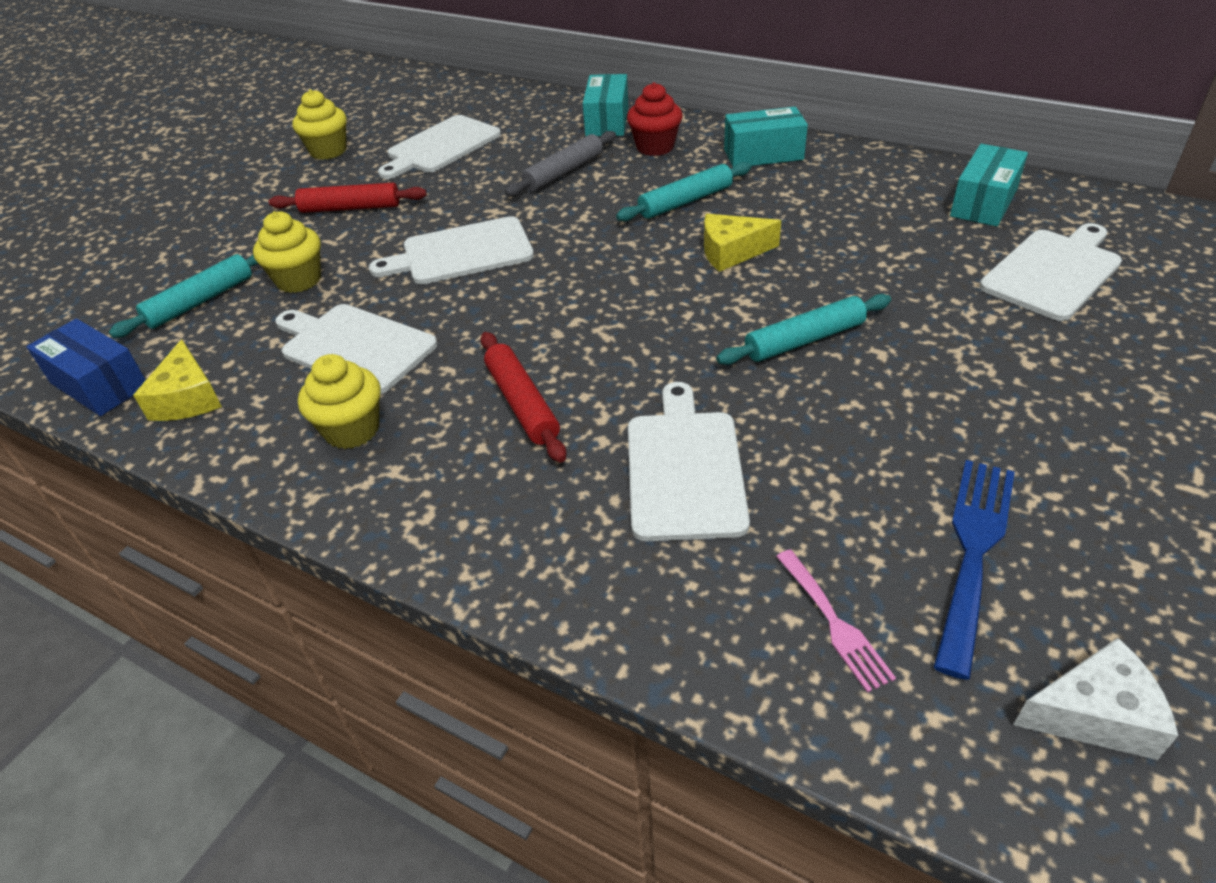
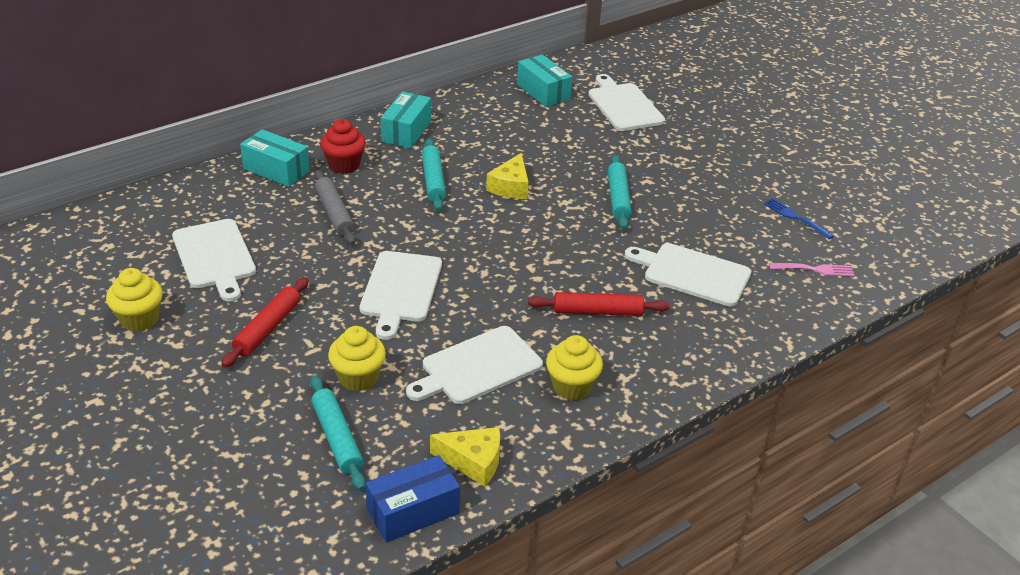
camera: 70 degrees left, 5 degrees down
blue fork [934,460,1015,680] -> blue fork [764,198,834,239], size x0.60
white cheese [1013,638,1178,760] -> none

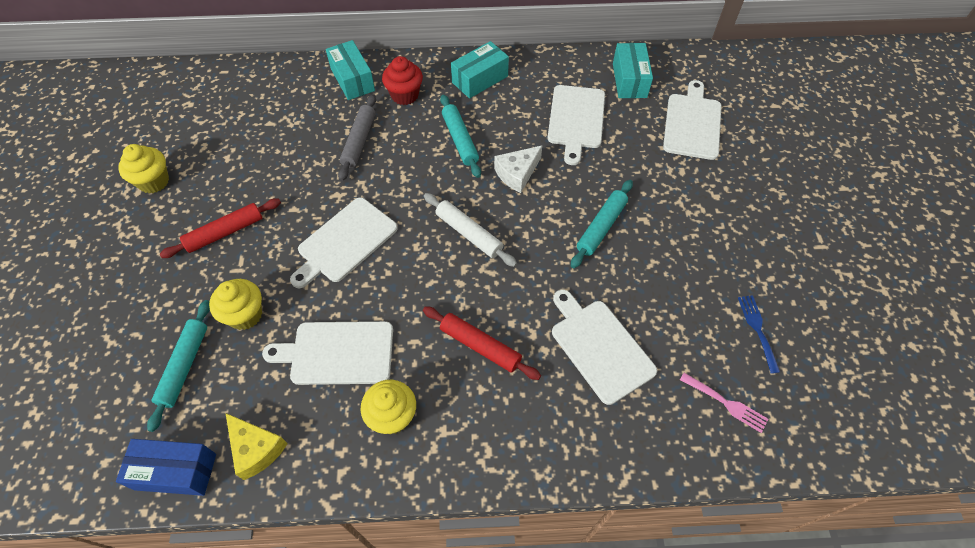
camera: 35 degrees right, 20 degrees up
white cutting board [172,219,256,302] -> white cutting board moved to [548,85,605,165]
turquoise rolling pin [422,138,446,211] -> turquoise rolling pin turned 45 degrees counterclockwise [440,94,481,178]
yellow cheese [486,153,529,199] -> white cheese [494,145,542,193]
none -> white rolling pin [424,193,517,267]

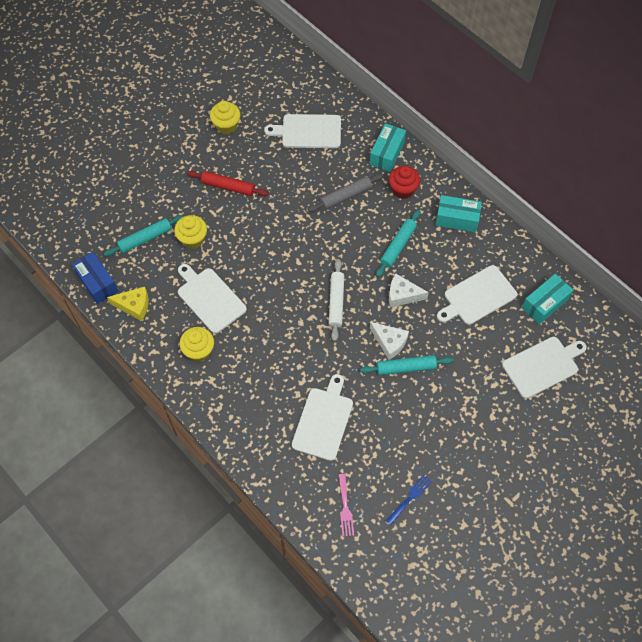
camera: 50 degrees right, 5 degrees up
yellow cheese [226,413,288,480] -> yellow cheese turned 90 degrees counterclockwise [107,287,149,321]
white cutting board [290,198,398,288] -> white cutting board moved to [264,114,341,148]
red rolling pin [423,306,541,380] -> none
none -> white cheese [370,322,409,360]

